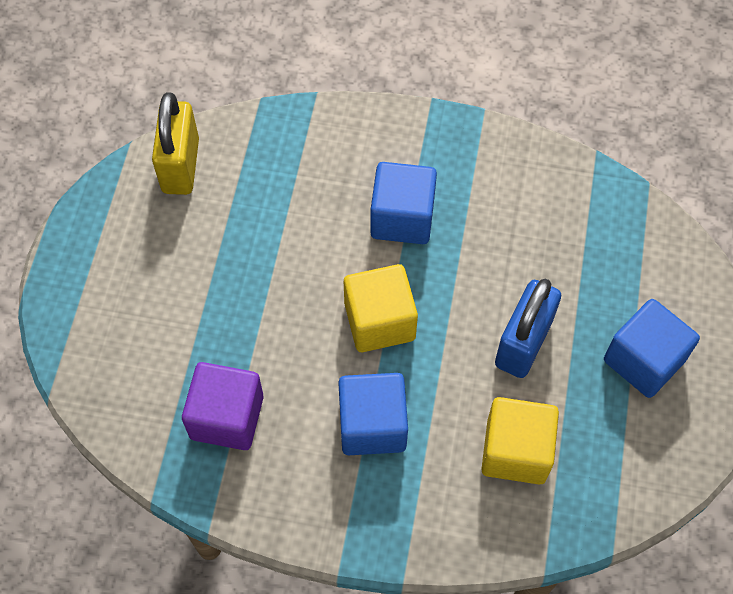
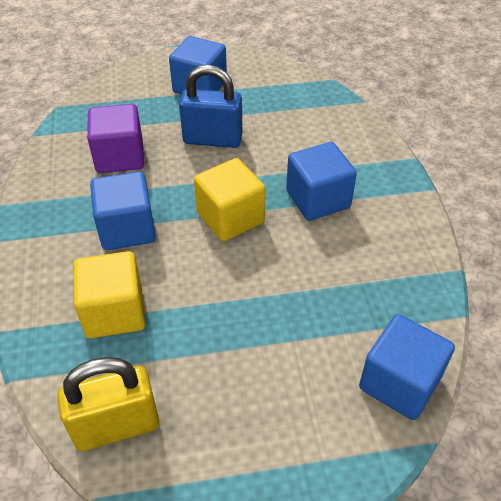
camera: 110 degrees left, 15 degrees down
purple cube [182,362,264,450] -> purple cube moved to [87,104,144,173]
yellow cube [481,397,559,484] -> yellow cube moved to [73,251,145,338]
none -> blue cube [359,314,455,420]

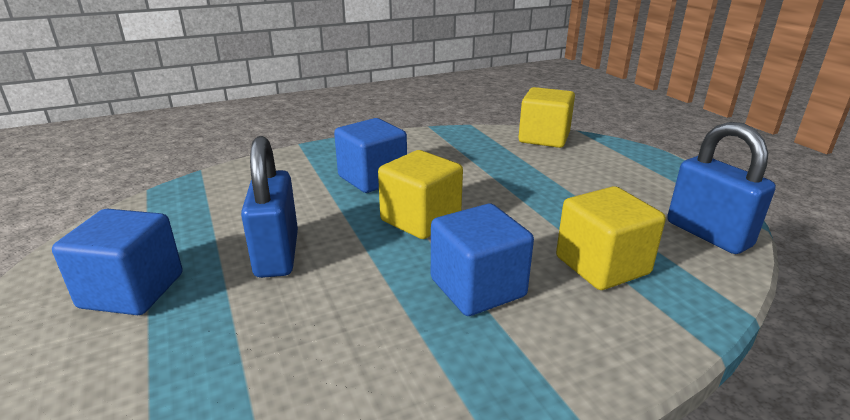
camera: 105 degrees left, 20 degrees down
yellow padlock [57,357,159,451] -> blue padlock [667,122,776,254]
purple cube [87,104,144,173] -> none
blue cube [359,314,455,420] -> yellow cube [518,87,575,148]

